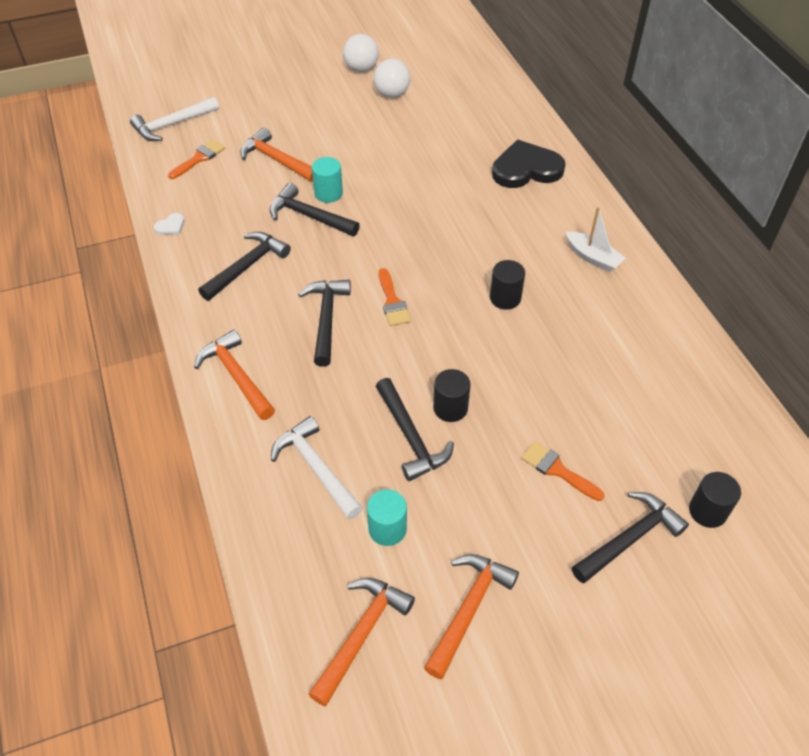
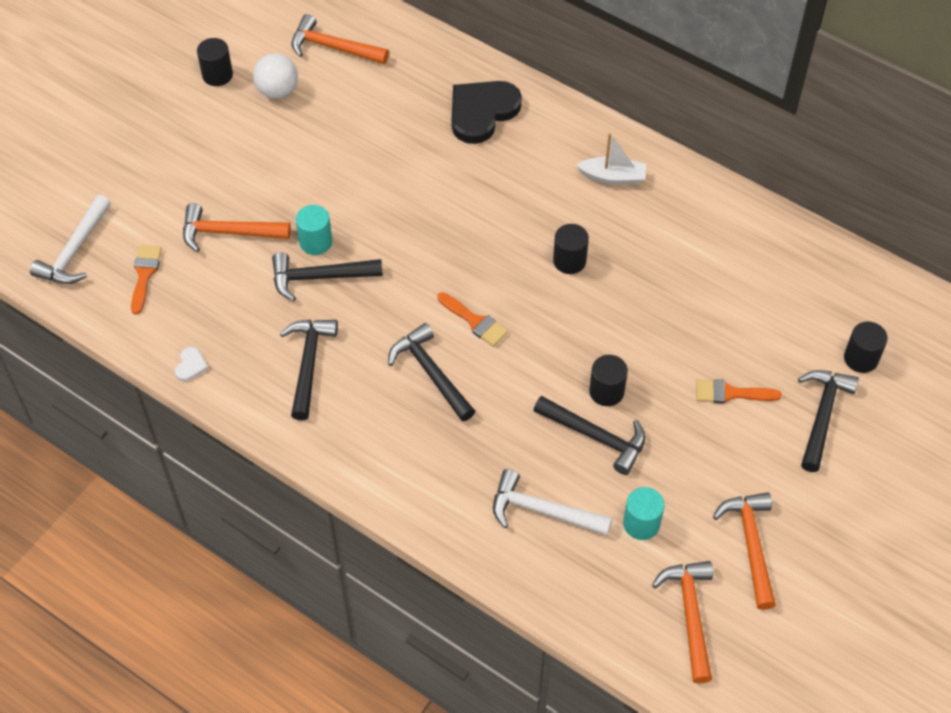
camera: 35 degrees left, 5 degrees up
orange hammer [194,330,275,420] -> orange hammer moved to [292,14,389,64]
white ball [343,34,379,72] -> black cylinder [197,38,233,86]

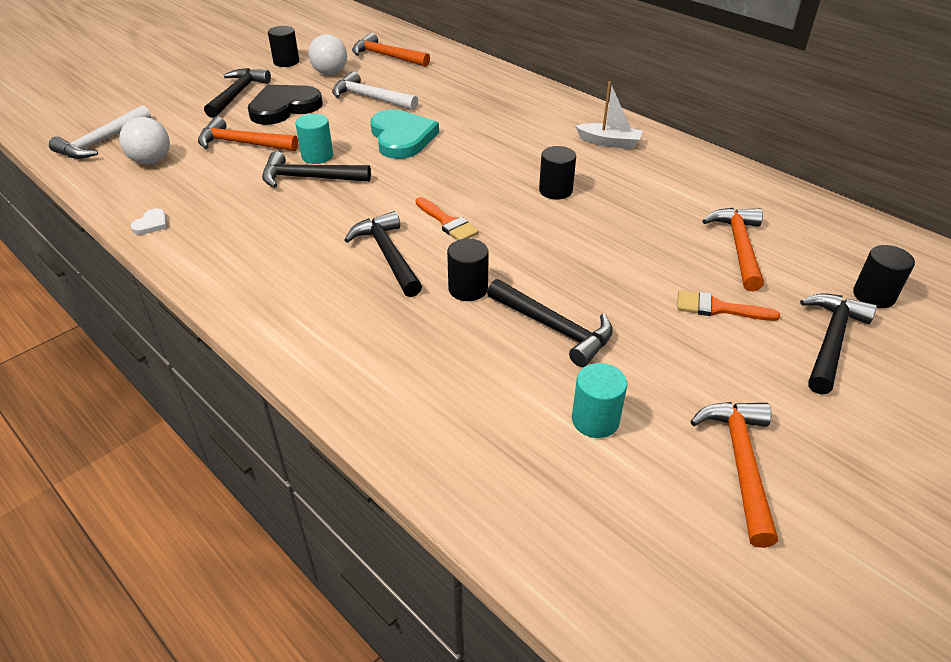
camera: 10 degrees right, 15 degrees down
orange brush [131,245,162,315] -> white ball [119,117,170,164]
black hammer [280,320,338,420] -> black hammer moved to [204,68,271,118]
black heart [451,81,522,144] -> black heart moved to [248,85,323,125]
white hammer [493,469,612,536] -> white hammer moved to [332,71,418,110]
black cylinder [589,355,628,406] -> black cylinder moved to [447,238,489,301]
orange hammer [652,561,713,684] -> orange hammer moved to [702,208,764,291]
none -> turquoise heart [371,109,439,159]

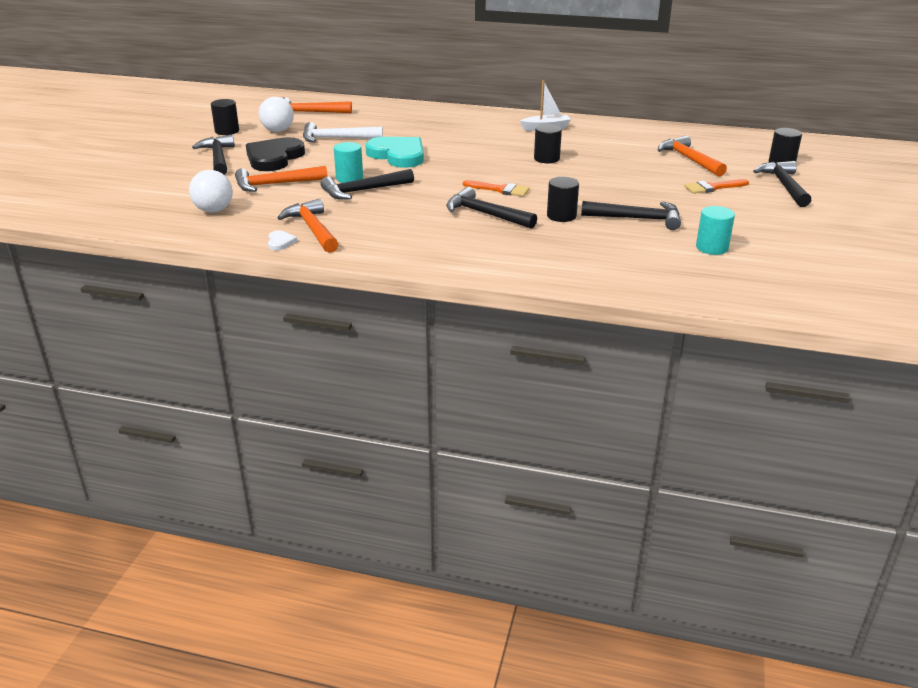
camera: 30 degrees left, 10 degrees down
white hammer [49,105,151,159] -> none
orange hammer [690,402,778,548] -> orange hammer moved to [278,199,338,253]

